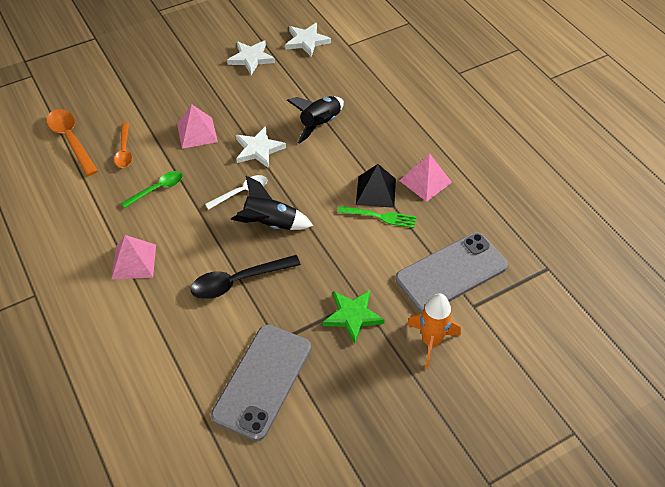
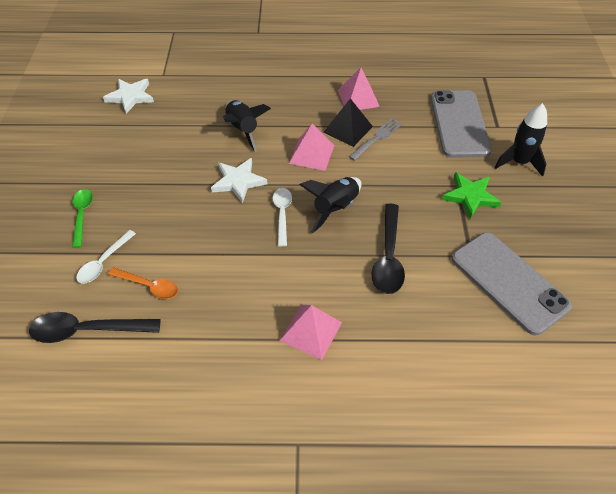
camera: 60 degrees left, 0 degrees up
orange spoon [47,109,98,176] -> black spoon [29,312,161,343]
green spoon [121,171,183,208] -> green spoon moved to [72,189,93,248]
pink pyramid [177,105,218,149] -> pink pyramid moved to [289,124,334,171]
white star [227,40,275,75] -> none
green fork [338,206,416,228] -> grey fork [349,118,402,161]
orange rocket [407,293,461,369] -> black rocket [495,103,547,177]
none -> white spoon [76,230,136,284]

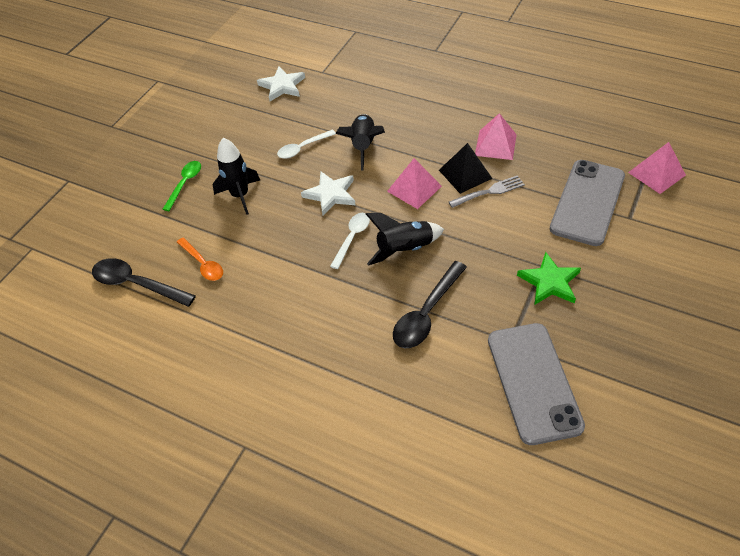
camera: 30 degrees right, 0 degrees up
white spoon [76,230,136,284] -> white spoon moved to [277,129,336,159]
pink pyramid [280,305,342,360] -> pink pyramid moved to [628,142,686,194]
black rocket [495,103,547,177] -> black rocket moved to [212,138,260,215]

